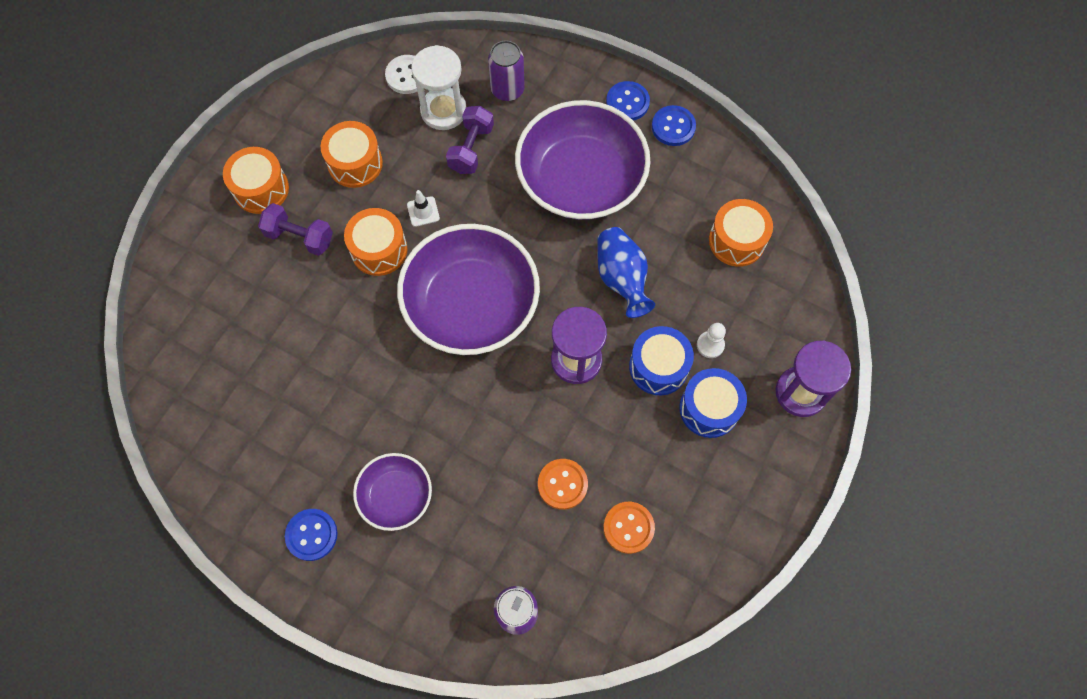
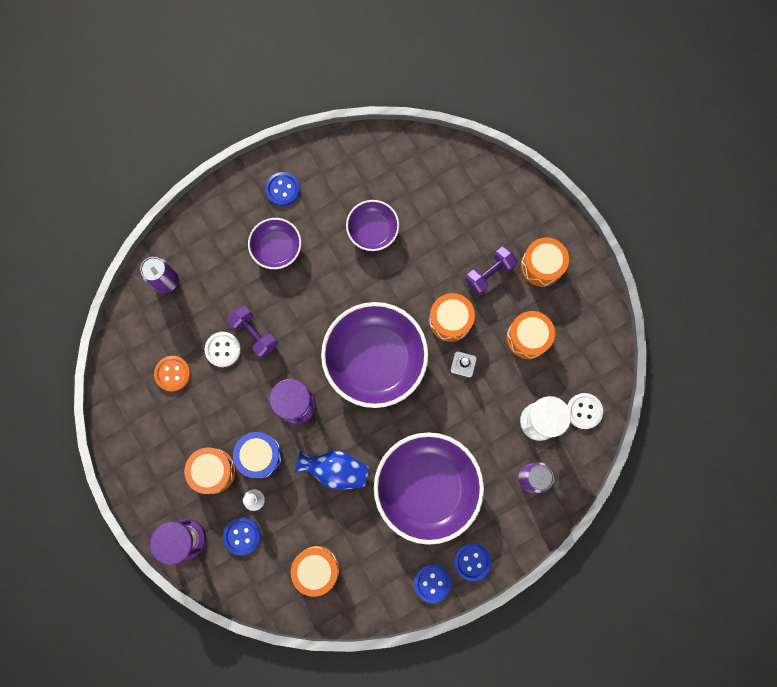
camera: 120 degrees right, 10 degrees up
purple dumbbell [446,106,494,174] -> purple dumbbell moved to [227,306,277,358]
orange button [538,459,588,510] -> white button [204,332,241,367]
blue drum [679,368,747,438] -> orange drum [184,447,236,494]
none -> blue button [223,517,261,555]
none -> purple bowl [346,200,399,251]

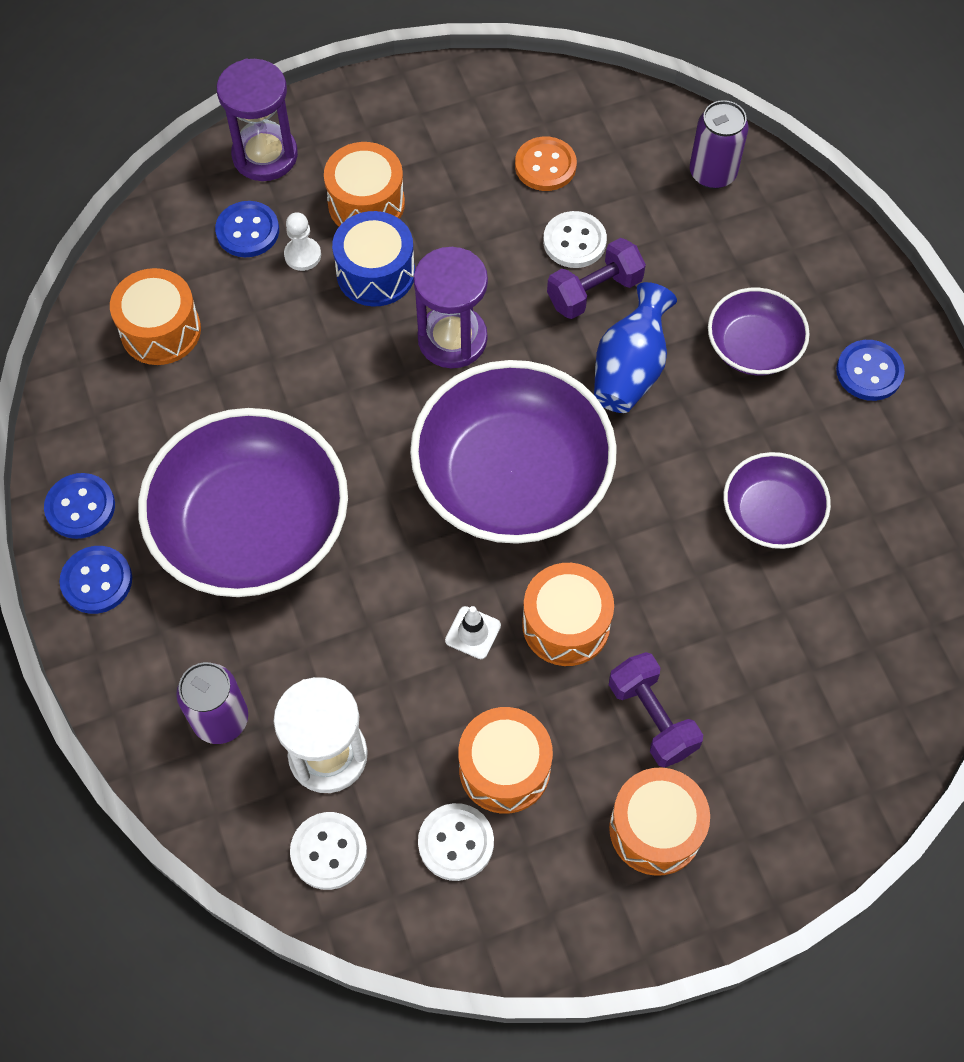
camera: 100 degrees right, 15 degrees down
blue vase [295,450,369,490] -> blue vase moved to [594,282,677,413]
none -> white button [418,803,494,881]

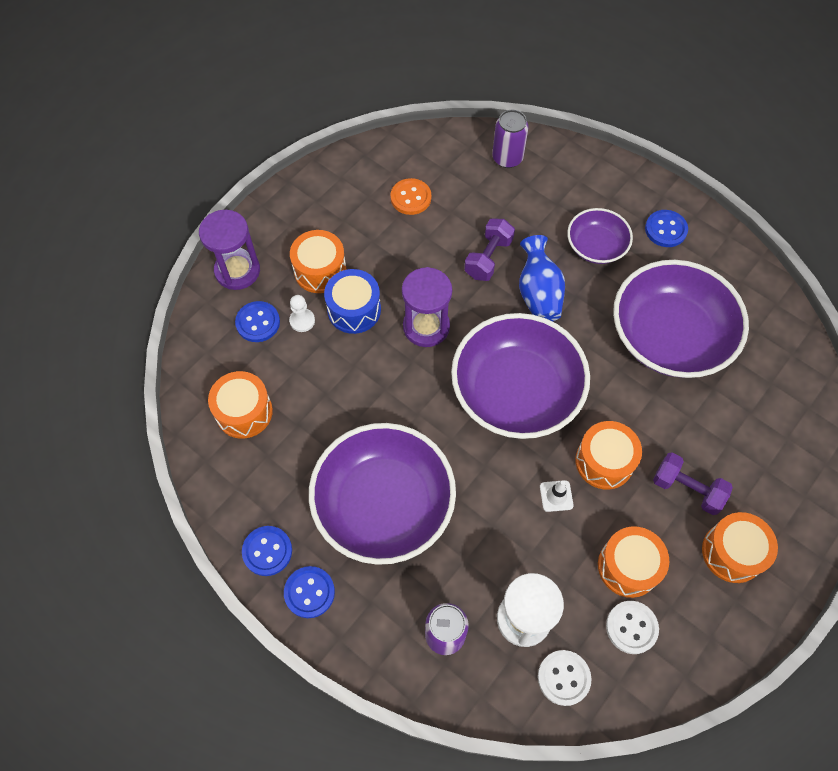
camera: 30 degrees left, 0 degrees up
white button [543,211,607,268] -> none
purple bowl [724,452,831,549] -> purple bowl [613,260,749,378], size x1.91

